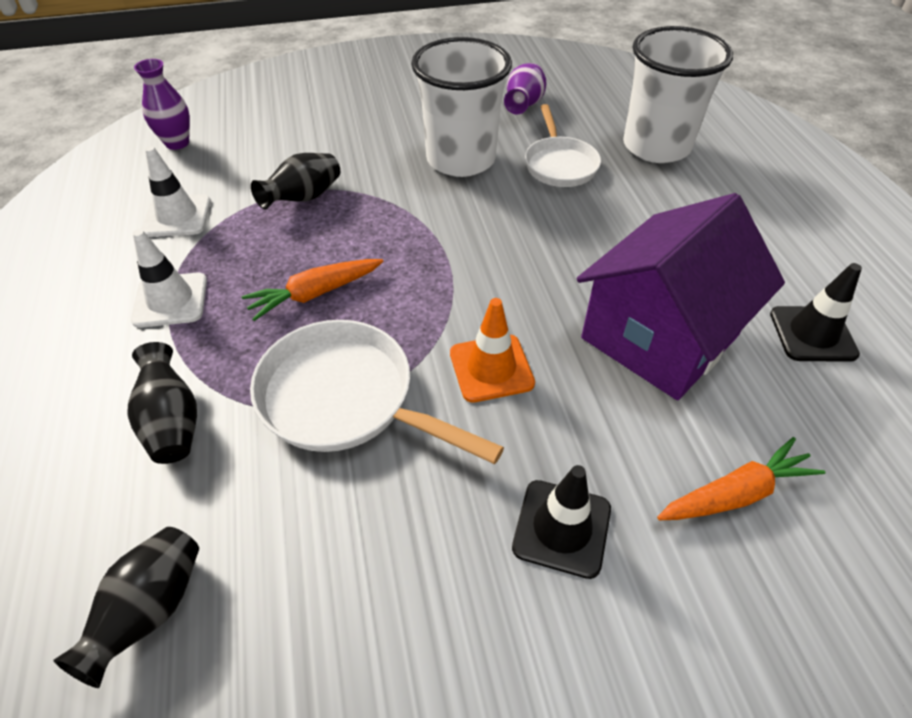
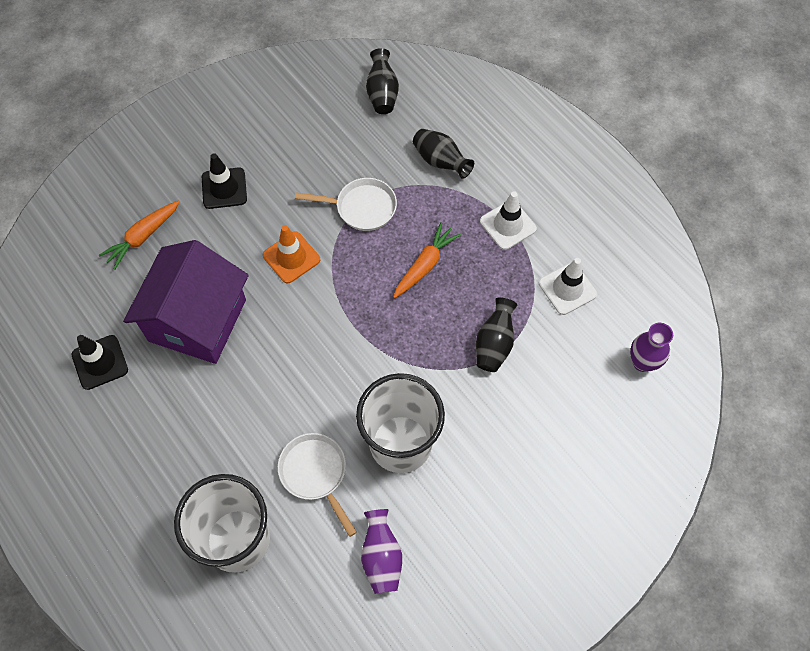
camera: 155 degrees right, 15 degrees up
white pan [250,320,504,464] -> white pan [295,178,397,231], size x0.67

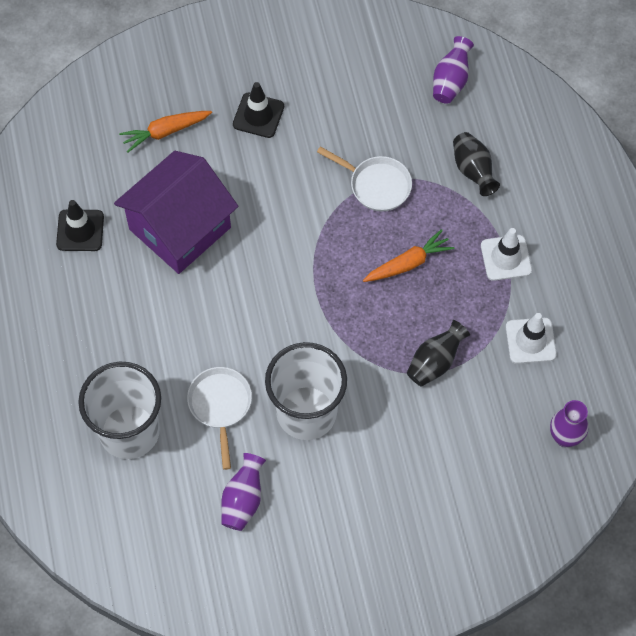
camera: 25 degrees right, 0 degrees up
orange traffic cone [263,225,320,283] -> none
black vase [366,48,399,114] -> purple vase [433,36,474,104]

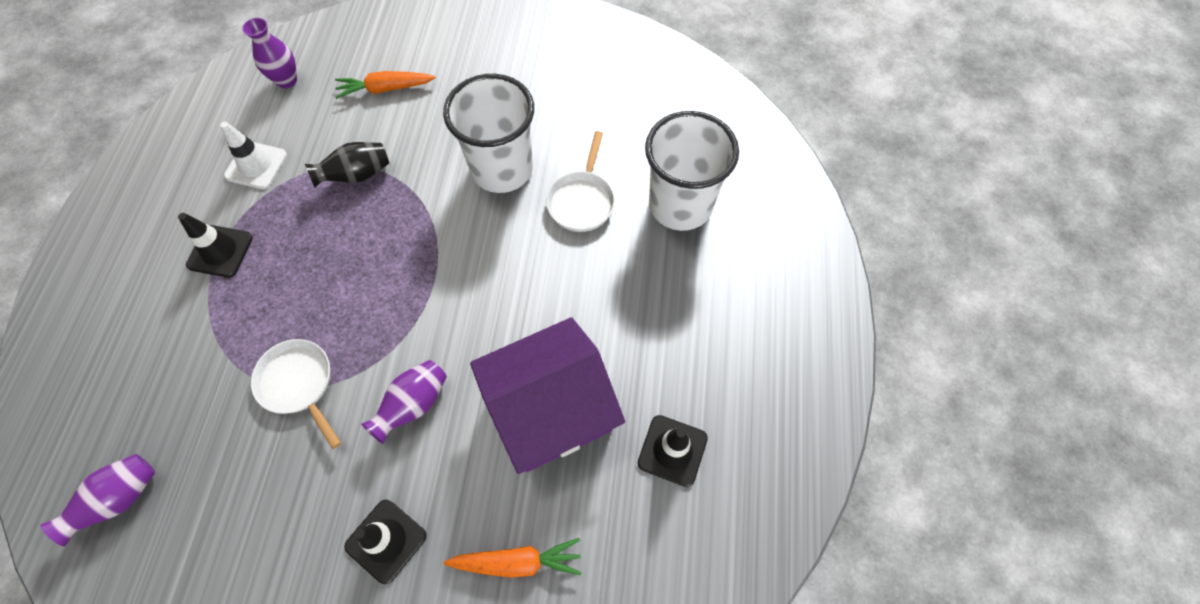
camera: 160 degrees left, 0 degrees up
purple vase [221,453,266,531] -> purple vase moved to [361,360,447,444]
orange carrot [363,229,454,282] -> orange carrot moved to [335,71,436,99]
black vase [453,132,500,196] -> none
white traffic cone [481,228,532,281] -> black traffic cone [178,213,253,278]

